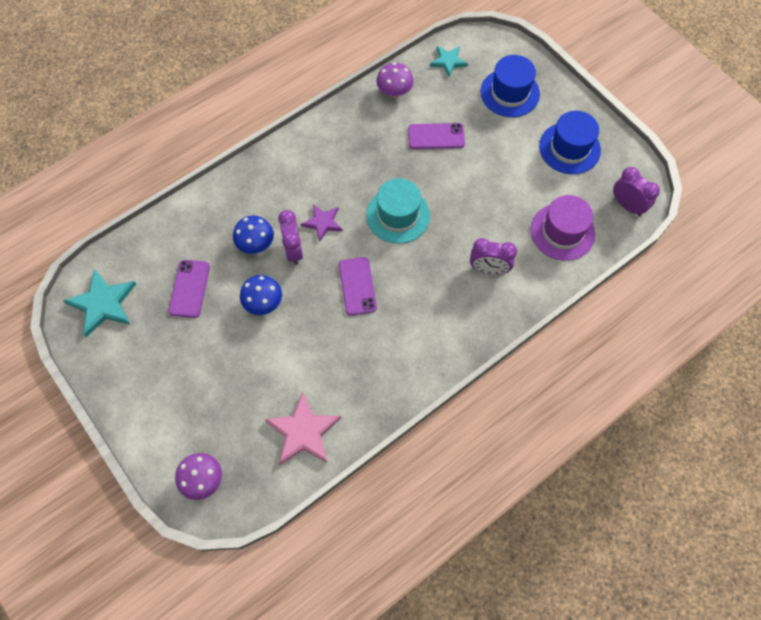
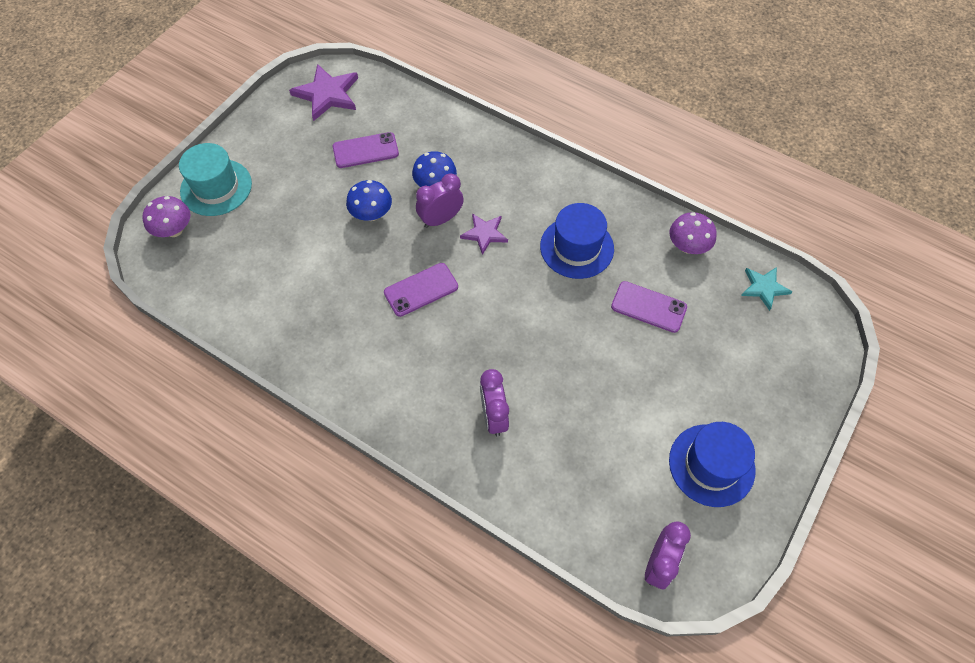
camera: 70 degrees right, 5 degrees down
turquoise star [64,269,136,337] -> purple star [289,64,358,121]
pink star [265,391,341,465] -> none
turquoise hat [366,178,430,244] -> turquoise hat moved to [179,143,252,216]
purple phone [408,123,465,149] -> purple phone turned 45 degrees counterclockwise [611,281,687,333]
blue hat [480,55,540,117] -> blue hat moved to [540,203,614,279]
purple hat [530,195,595,261] -> none

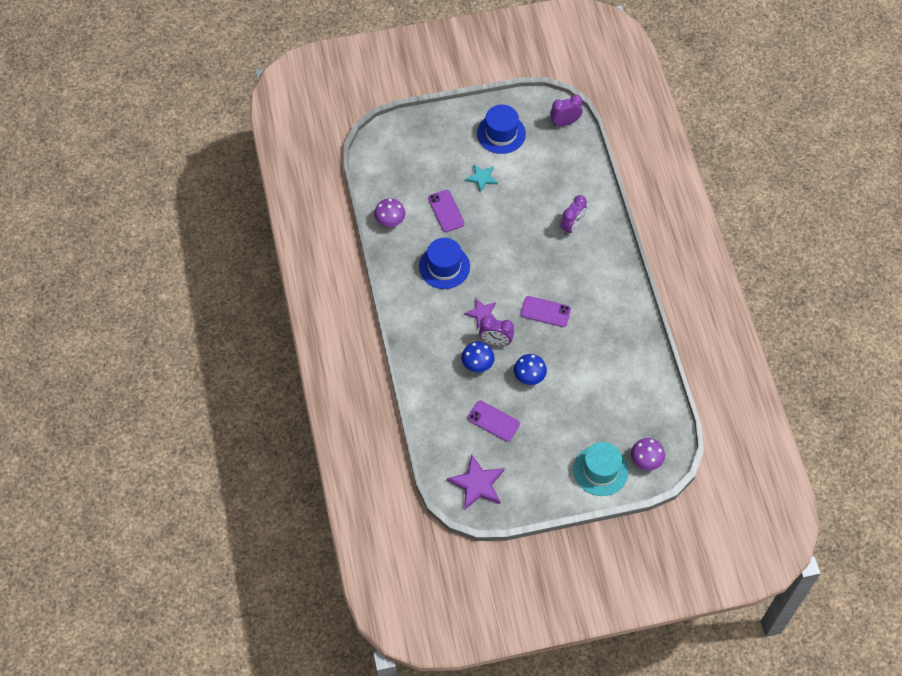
camera: 135 degrees left, 0 degrees up
turquoise star [741,267,792,311] -> turquoise star moved to [465,165,498,192]

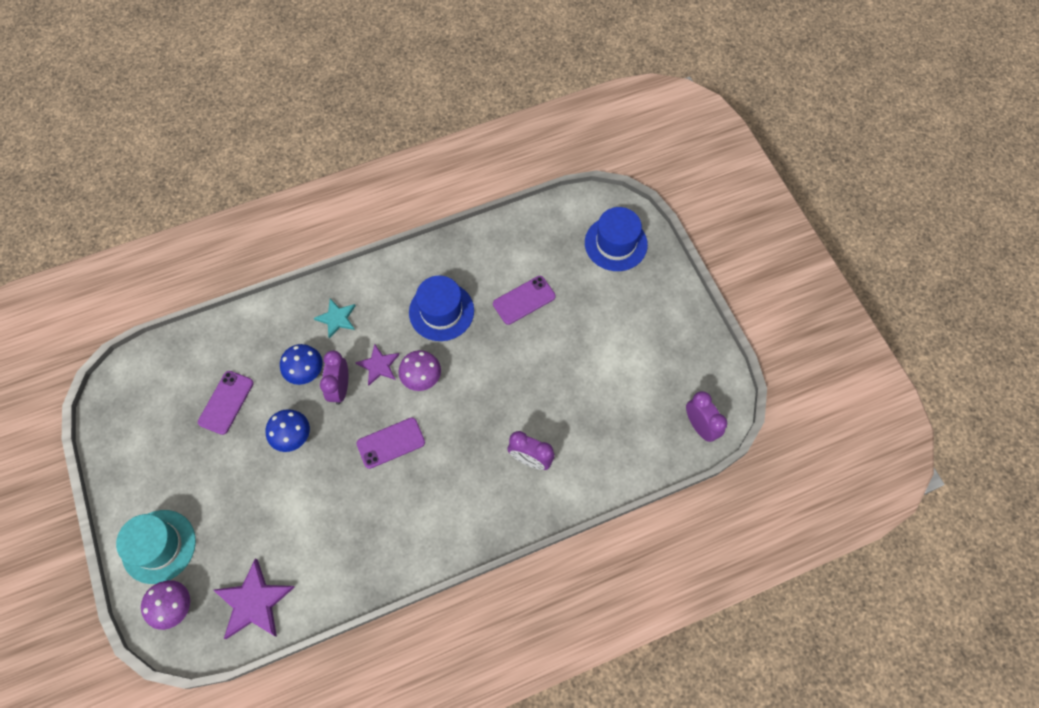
camera: 80 degrees right, 5 degrees up
purple mushroom [374,198,405,227] -> purple mushroom moved to [398,350,441,391]
purple star [447,454,504,510] -> purple star moved to [213,558,295,639]
turquoise star [465,165,498,192] -> turquoise star moved to [314,299,355,339]
blue hat [477,105,526,154] -> blue hat moved to [585,207,648,271]
purple phone [520,296,571,327] -> purple phone turned 60 degrees clockwise [357,417,425,469]

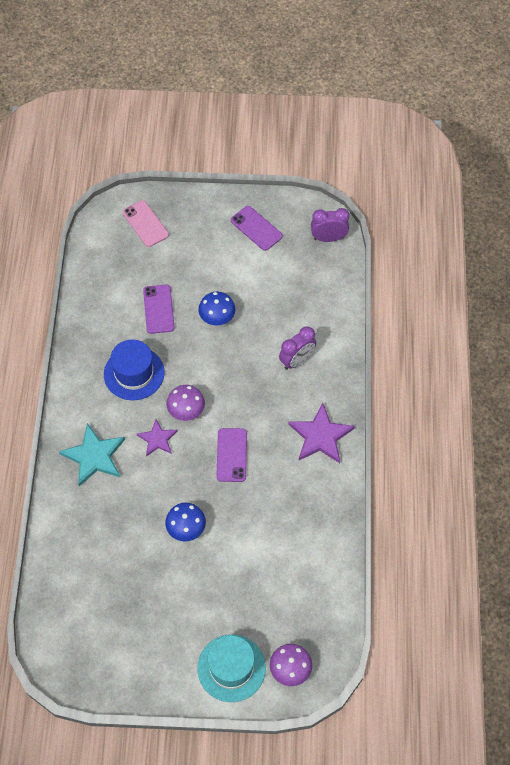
camera: 65 degrees left, 5 degrees down
purple phone [198,371,254,435] -> purple phone moved to [231,206,283,251]
purple star [213,558,295,639] -> purple star moved to [288,403,355,463]
blue mushroom [280,344,322,385] -> blue mushroom moved to [198,292,236,326]
turquoise star [314,299,355,339] -> turquoise star [59,423,125,486], size x1.62
purple clock [320,351,348,405] -> none
blue hat [585,207,648,271] -> pink phone [123,200,169,247]

